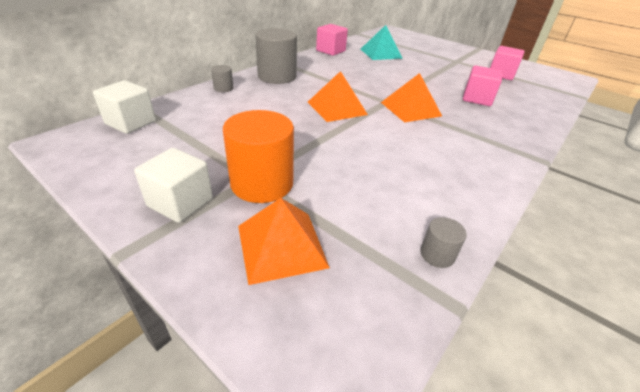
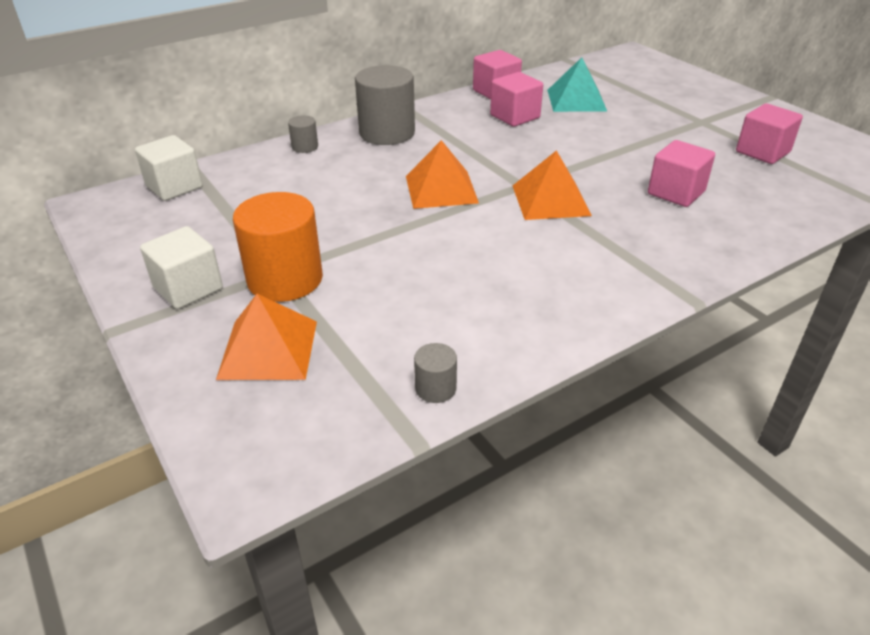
camera: 20 degrees right, 0 degrees up
none -> pink cube [490,72,543,127]

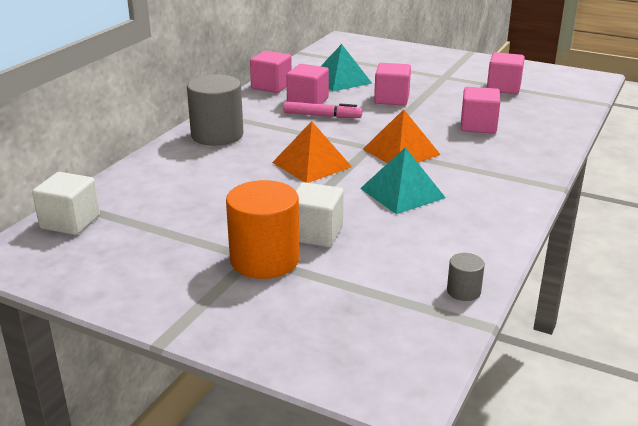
camera: 30 degrees left, 10 degrees down
white cube [140,226,223,309] -> white cube moved to [296,182,344,247]
orange pyramid [216,294,317,380] -> none
grey cylinder [288,115,318,153] -> none
none -> pink marker [283,101,362,118]
none -> turquoise pyramid [360,147,446,214]
none -> pink cube [374,63,411,106]

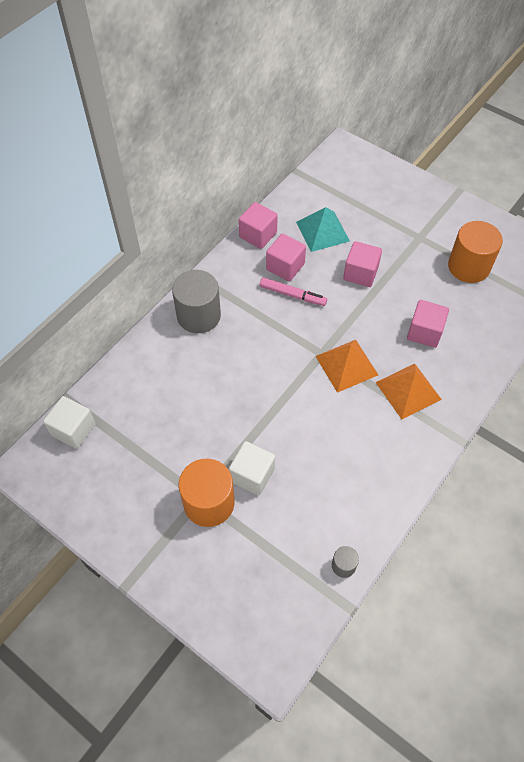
camera: 10 degrees right, 30 degrees up
orange pyramid [272,121,352,183] -> orange pyramid moved to [376,364,442,419]
turquoise pyramid [360,147,446,214] -> none
pink cube [487,52,525,94] -> orange cylinder [448,221,503,283]

